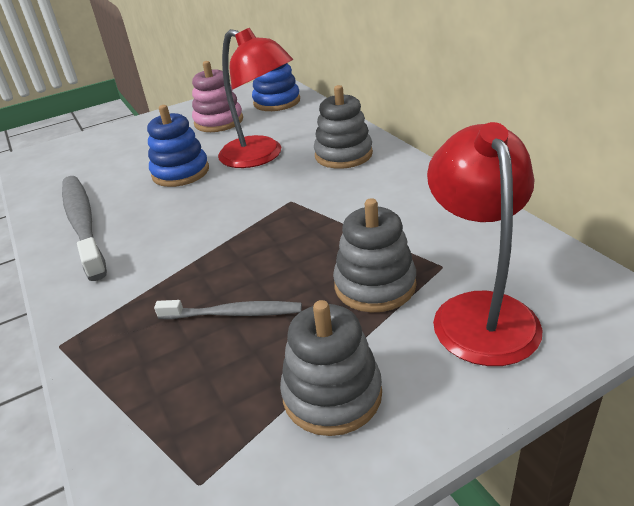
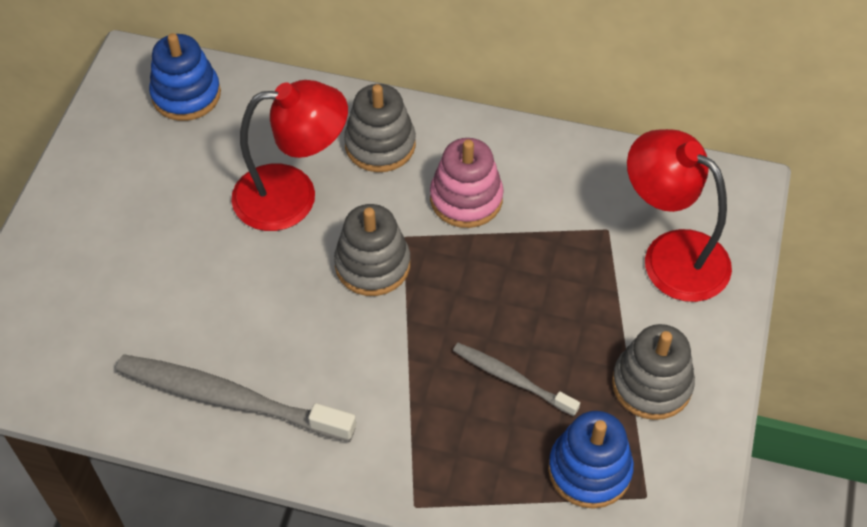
camera: 50 degrees left, 20 degrees up
blue stacking toy [147,105,209,187] -> blue stacking toy moved to [548,411,634,509]
grey toothbrush [154,300,302,319] -> grey toothbrush turned 105 degrees counterclockwise [453,343,580,416]
pink stacking toy [192,61,243,132] -> pink stacking toy moved to [430,138,504,228]
grey stacking toy [333,198,416,313] -> grey stacking toy moved to [334,204,410,296]

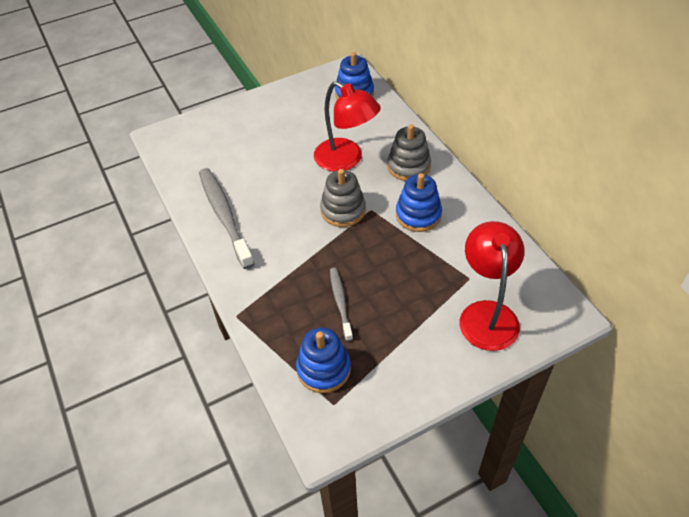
camera: 50 degrees right, 5 degrees down
pink stacking toy [430,138,504,228] -> blue stacking toy [396,173,442,232]
grey stacking toy [612,324,695,420] -> none

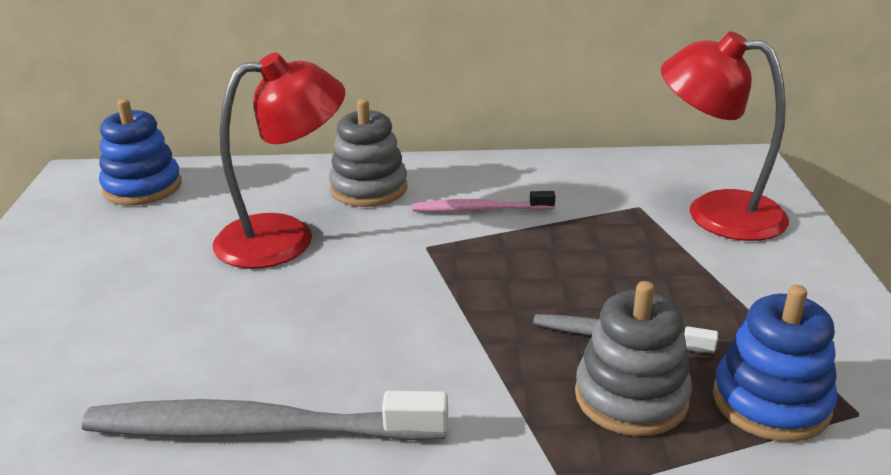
camera: 65 degrees left, 20 degrees down
grey stacking toy [320,169,366,227] -> grey stacking toy moved to [575,281,692,436]
blue stacking toy [396,173,442,232] -> pink toothbrush [412,191,555,212]

